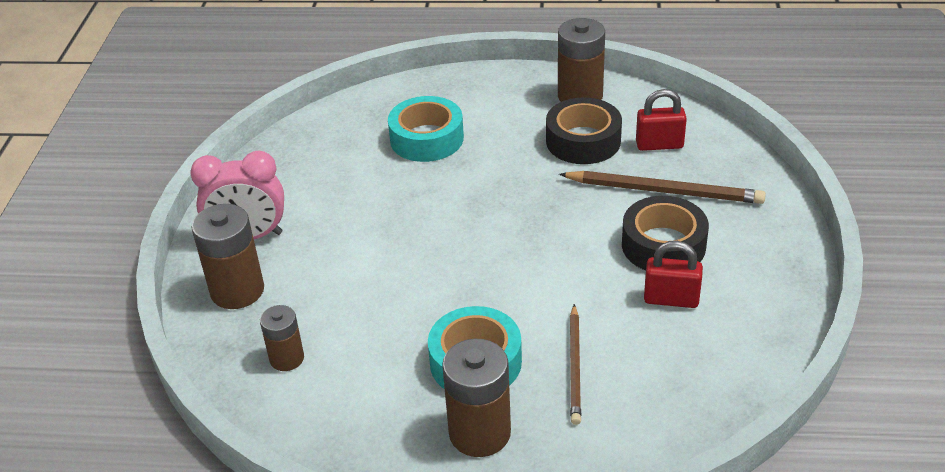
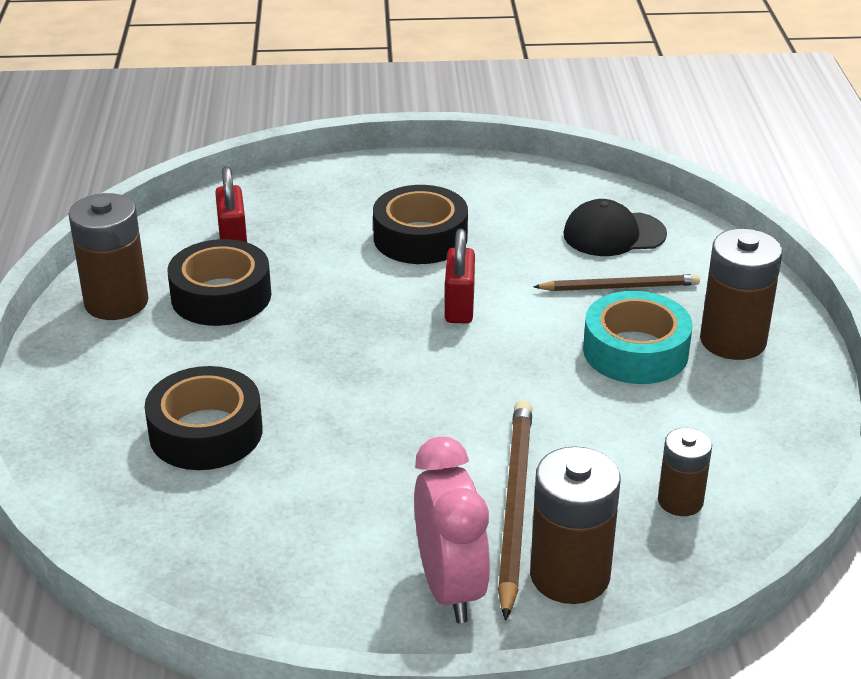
camera: 100 degrees left, 5 degrees down
turquoise tape [388,96,464,162] -> black tape [144,366,263,470]
brown pencil [559,171,766,204] -> brown pencil moved to [498,400,532,621]
red padlock [644,241,703,308] -> red padlock moved to [445,229,475,323]
none -> black cap [563,199,667,256]

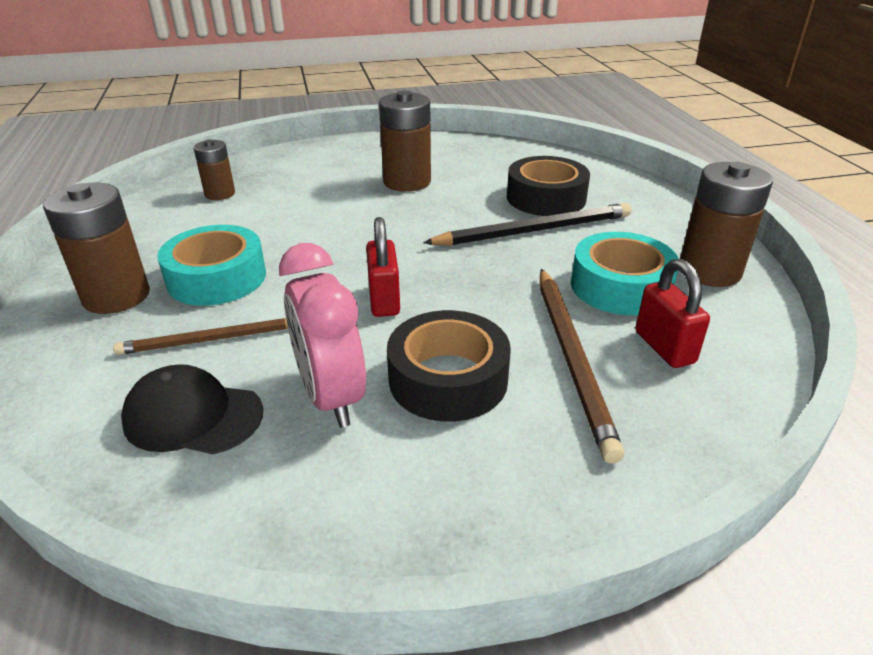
camera: 170 degrees right, 0 degrees up
black tape [167,239,271,326] -> turquoise tape [571,232,679,315]
pink clock [414,437,490,623] -> pink clock moved to [279,243,366,428]
brown pencil [498,400,532,621] -> brown pencil moved to [540,269,624,464]
brown battery [530,447,620,604] -> brown battery moved to [379,91,431,192]
black cap [563,199,667,256] -> black cap turned 150 degrees counterclockwise [121,364,263,454]
none -> black pencil [423,203,631,246]

